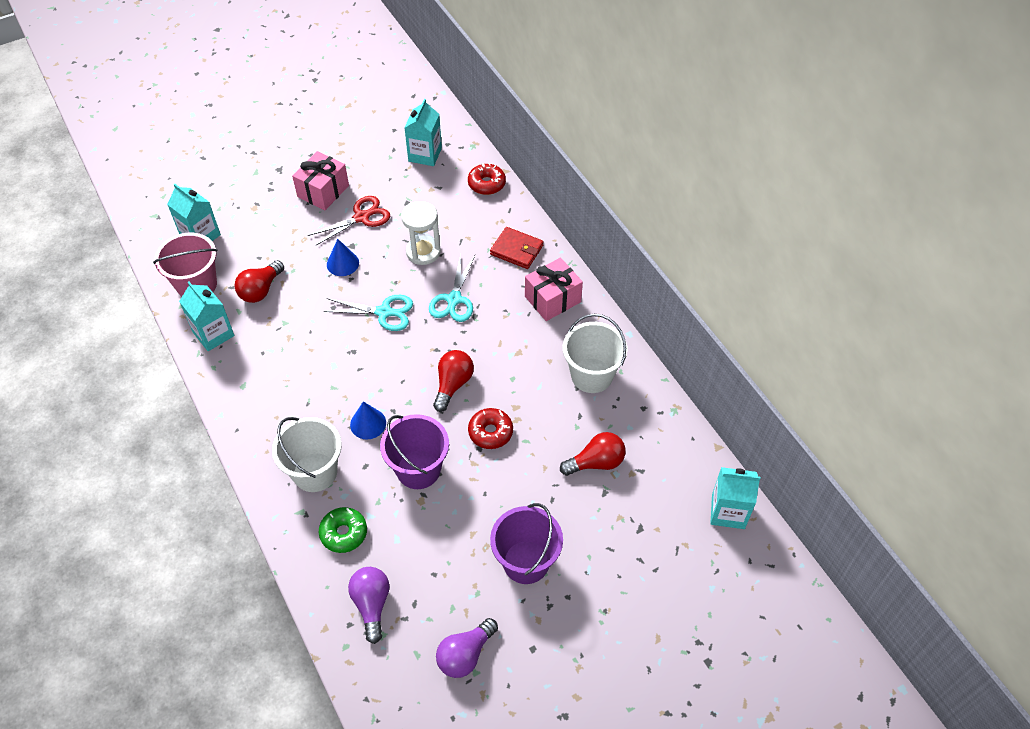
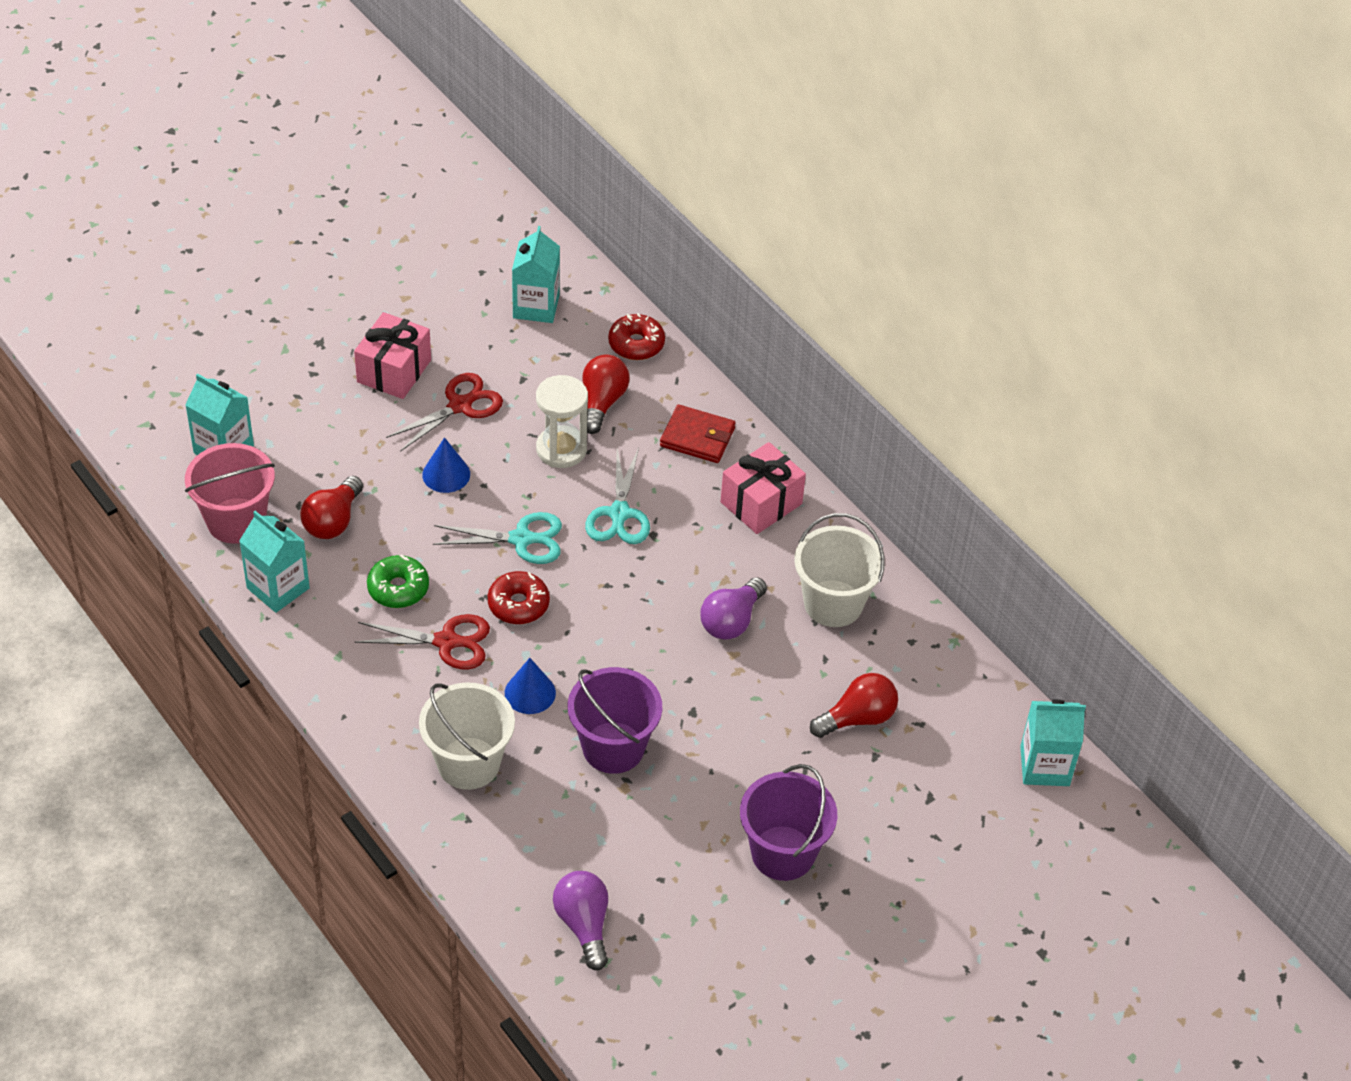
camera: 10 degrees left, 5 degrees down
green donut [319,507,367,553] -> green donut moved to [367,555,429,608]
red light bulb [433,350,474,412] -> red light bulb moved to [582,354,630,434]
purple light bulb [436,618,498,678] -> purple light bulb moved to [700,577,767,640]
red donut [468,408,513,449] -> red donut moved to [488,571,550,624]
none -> red scissors [354,614,490,670]

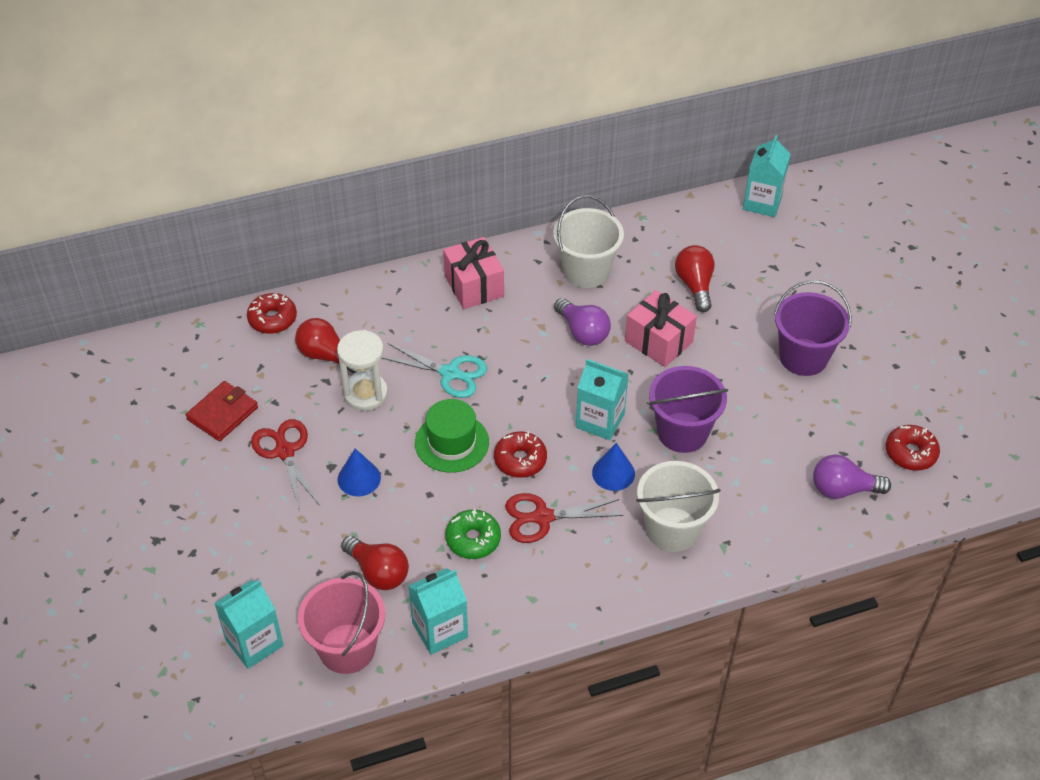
camera: 70 degrees left, 0 degrees up
pink gift [354,312,431,399] -> pink gift moved to [625,290,697,367]
red scissors [354,614,490,670] -> red scissors turned 120 degrees counterclockwise [505,493,623,543]
turquoise scissors [433,512,562,564] -> green hat [415,399,489,473]
turquoise carton [512,226,560,323] -> turquoise carton moved to [576,359,629,440]
red wallet [660,404,736,463] -> red wallet moved to [186,381,258,441]
none -> red donut [886,425,940,471]

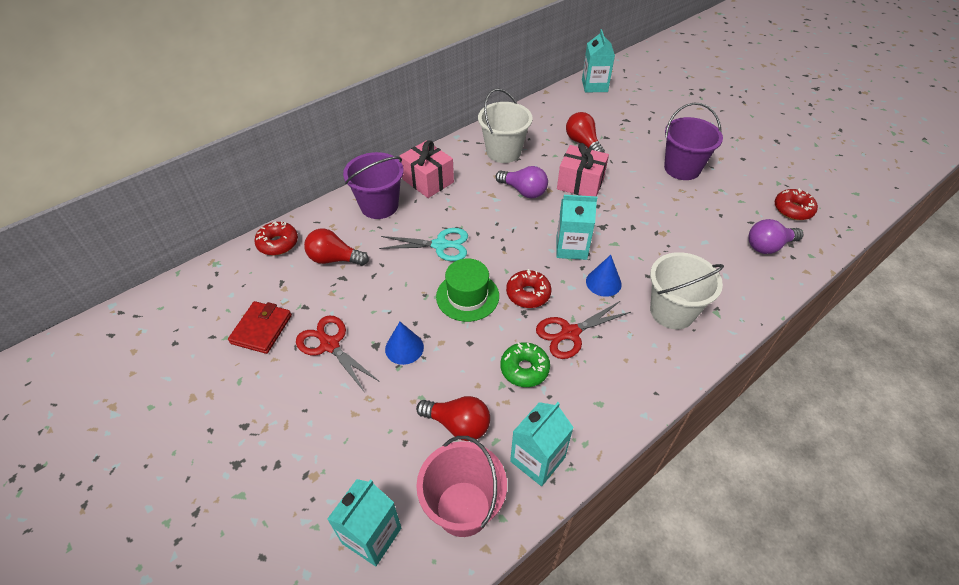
camera: 20 degrees left, 0 degrees up
white hourglass [337,330,388,411] -> none
purple bucket [649,366,728,453] -> purple bucket moved to [343,152,404,219]

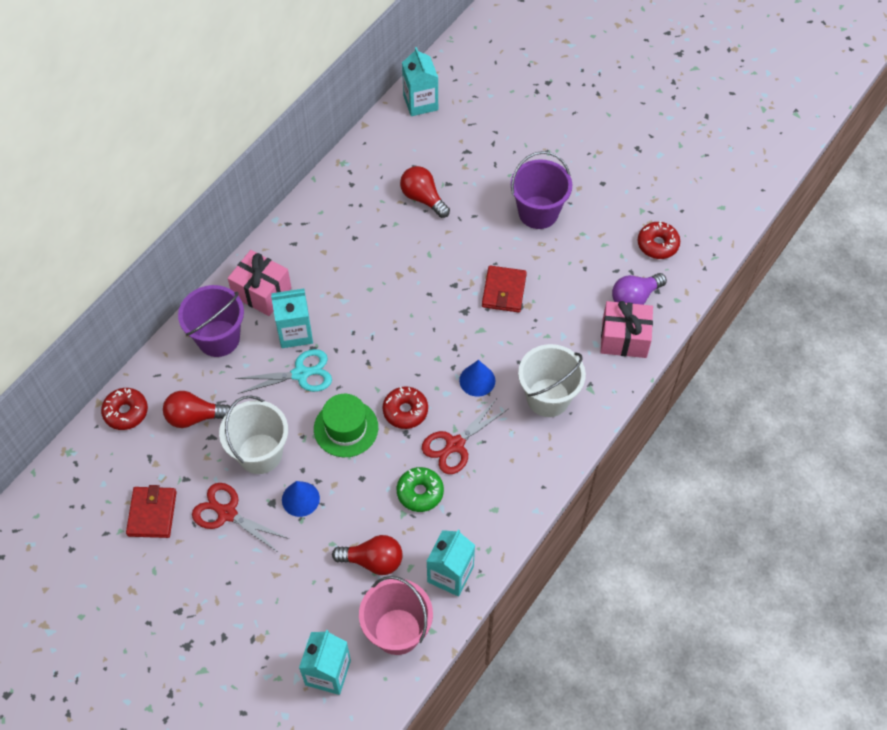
camera: 15 degrees left, 10 degrees up
white bucket [478,88,533,163] -> white bucket moved to [219,395,288,474]
purple light bulb [496,166,548,198] -> none
turquoise carton [556,195,597,260] -> turquoise carton moved to [271,289,313,348]
pink gift [557,143,609,196] -> pink gift moved to [600,301,653,358]
none -> red wallet [482,266,527,312]

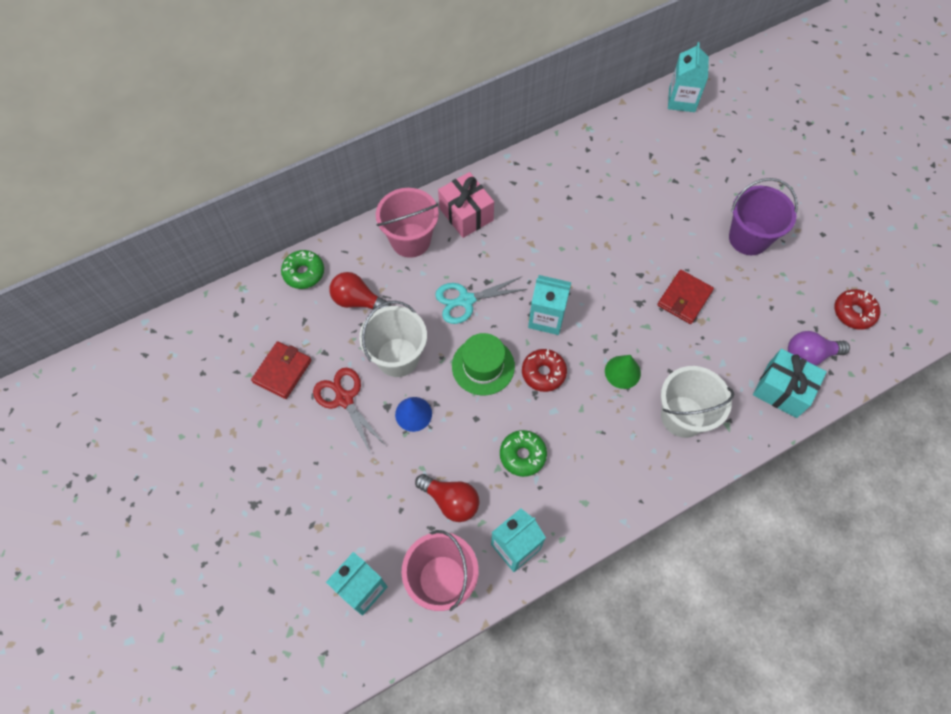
camera: 25 degrees right, 5 degrees up
red donut [101,388,148,430] -> green donut [281,250,324,289]
purple bucket [178,285,244,357] -> pink bucket [376,188,439,258]
turquoise scissors [235,349,332,394] -> turquoise scissors turned 150 degrees clockwise [435,277,527,324]
turquoise carton [271,289,313,348] -> turquoise carton moved to [528,275,571,335]
red light bulb [400,166,450,218] -> none
red scissors [422,398,508,474] -> none
blue cone [459,360,495,397] -> green cone [605,355,641,389]
pink gift [600,301,653,358] -> turquoise gift [753,349,827,418]

